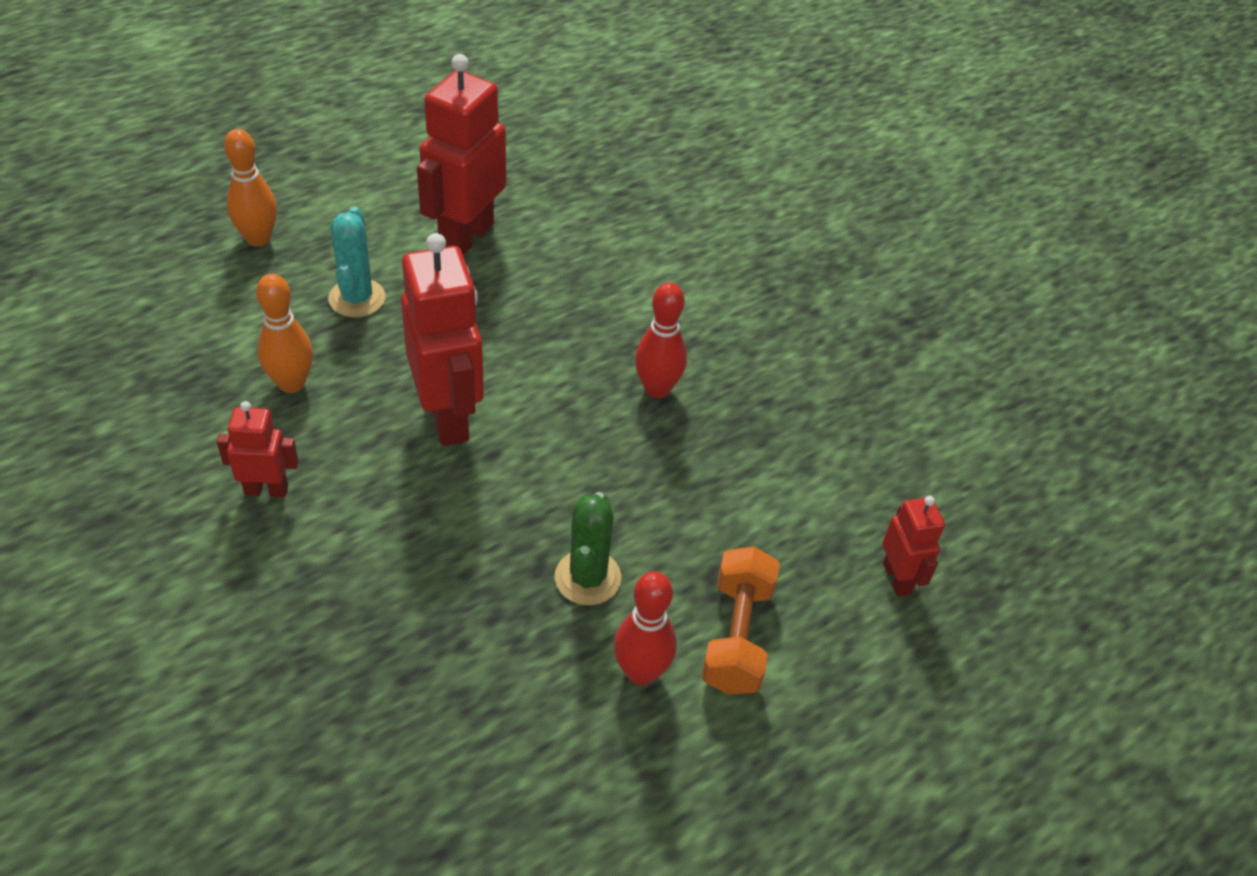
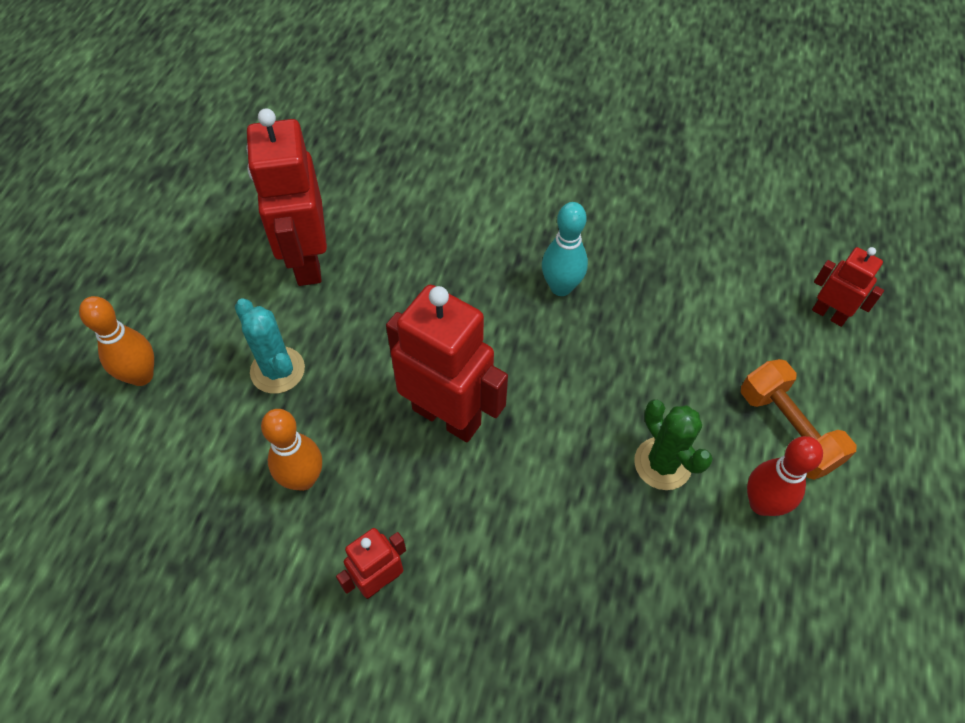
camera: 35 degrees left, 10 degrees up
red bowling pin [635,282,687,398] -> turquoise bowling pin [542,202,588,296]

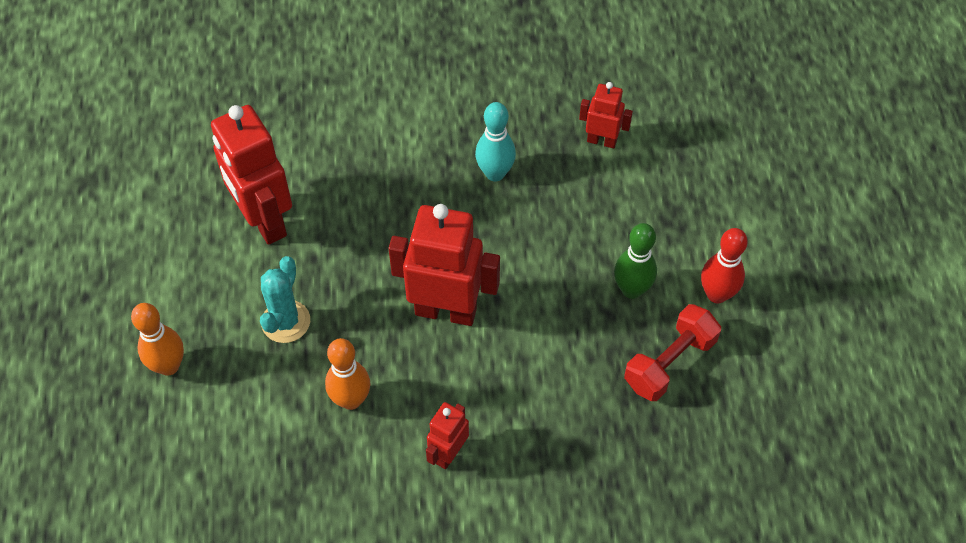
camera: 20 degrees left, 0 degrees up
turquoise cactus [235,299,305,394] -> turquoise cactus turned 75 degrees clockwise [260,256,310,343]
green cactus [634,399,713,490] -> green bowling pin [614,223,657,299]
orange dumbbell [741,359,856,480] -> none
red robot [812,247,884,327] -> red robot moved to [579,82,633,149]
none -> red dumbbell [624,304,721,401]

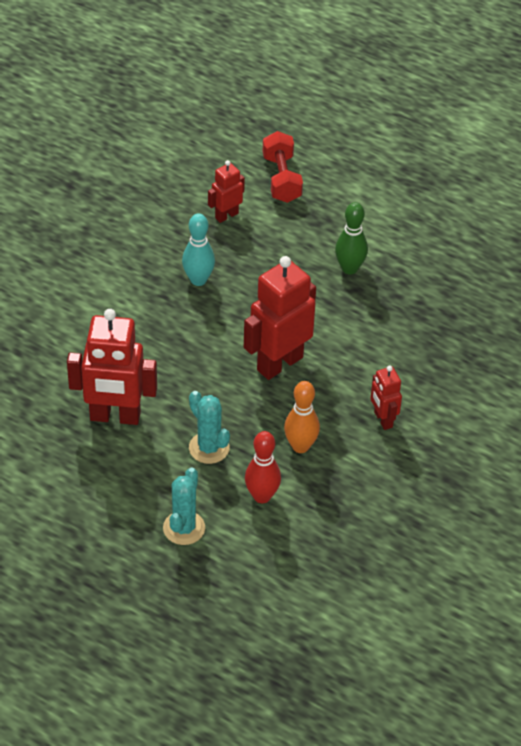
camera: 55 degrees left, 10 degrees down
orange bowling pin [131,303,184,376] -> turquoise cactus [163,467,205,545]
red dumbbell [624,304,721,401] -> red dumbbell moved to [263,131,303,203]
red bowling pin [701,228,748,303] -> red bowling pin moved to [245,431,281,503]

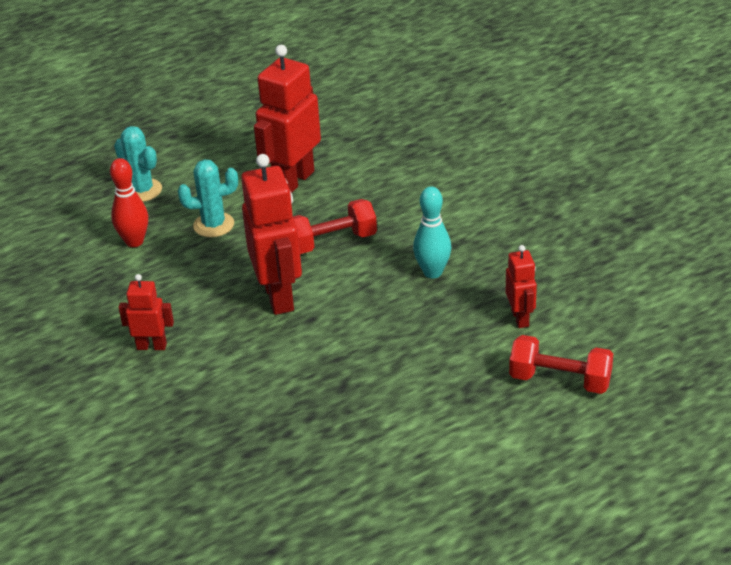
camera: 120 degrees right, 10 degrees down
orange bowling pin [284,381,320,453] -> none
green bowling pin [335,202,368,275] -> none
none -> red dumbbell [293,199,377,254]

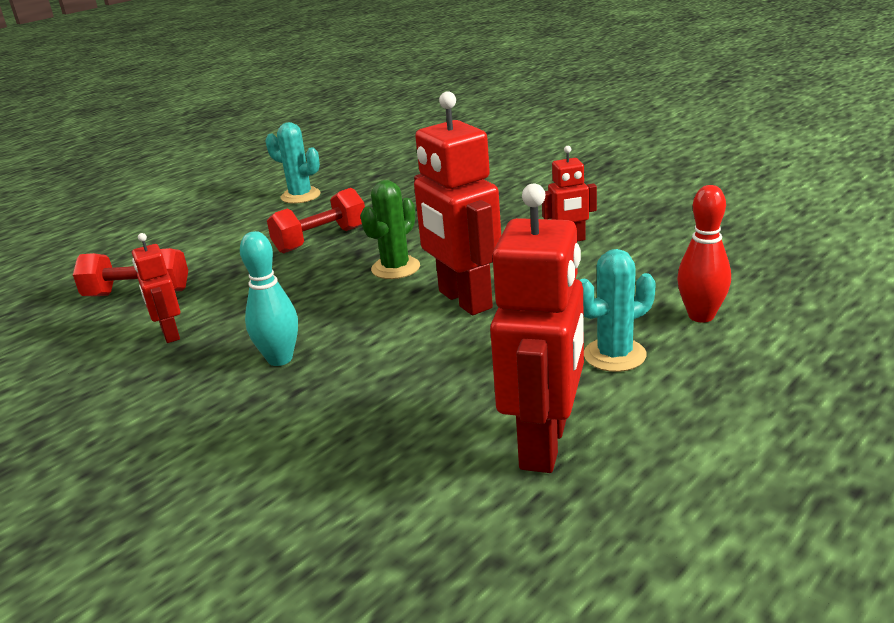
camera: 165 degrees right, 10 degrees down
turquoise cactus [114,126,162,202] -> turquoise cactus moved to [266,122,321,204]
red dumbbell [293,199,377,254] -> red dumbbell moved to [267,188,365,253]
none -> green cactus [360,180,420,279]

